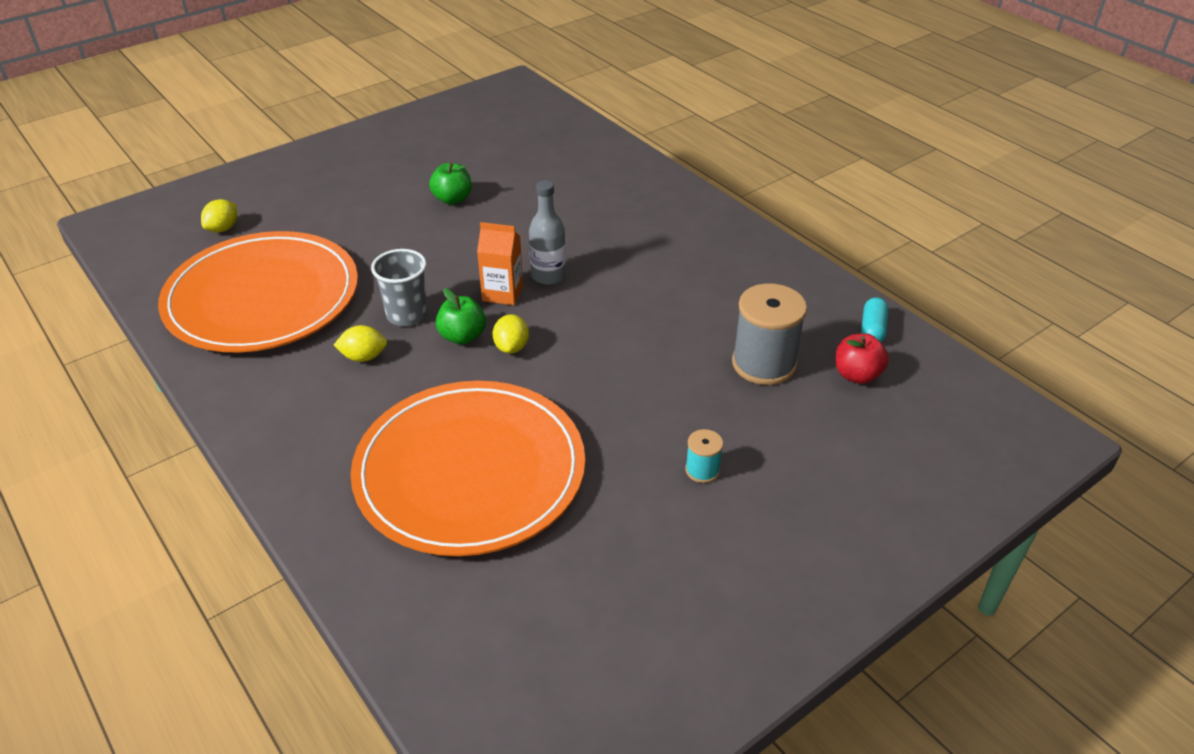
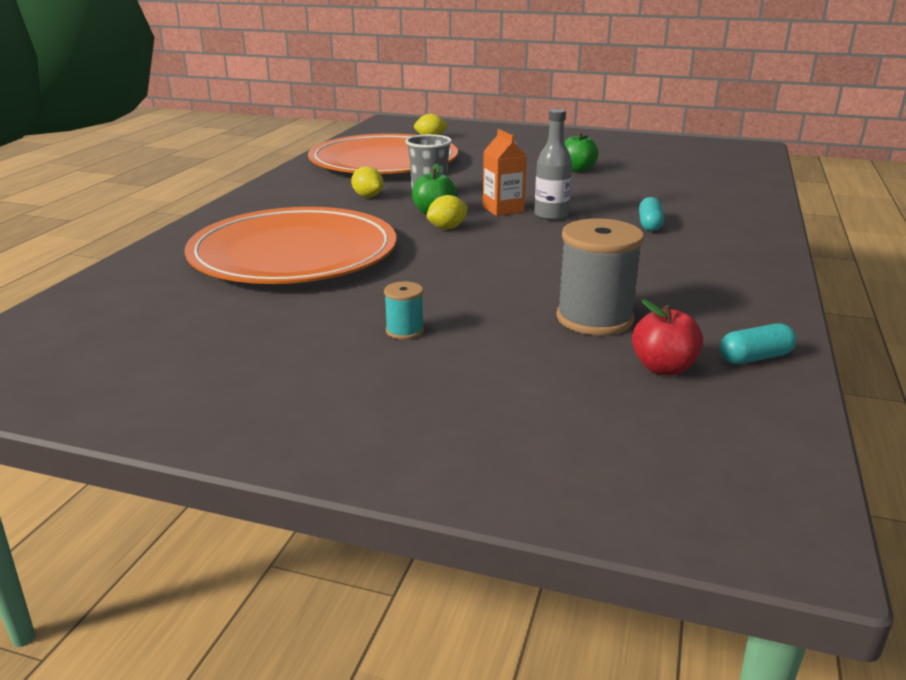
camera: 55 degrees right, 15 degrees down
none -> turquoise capsule [639,197,664,231]

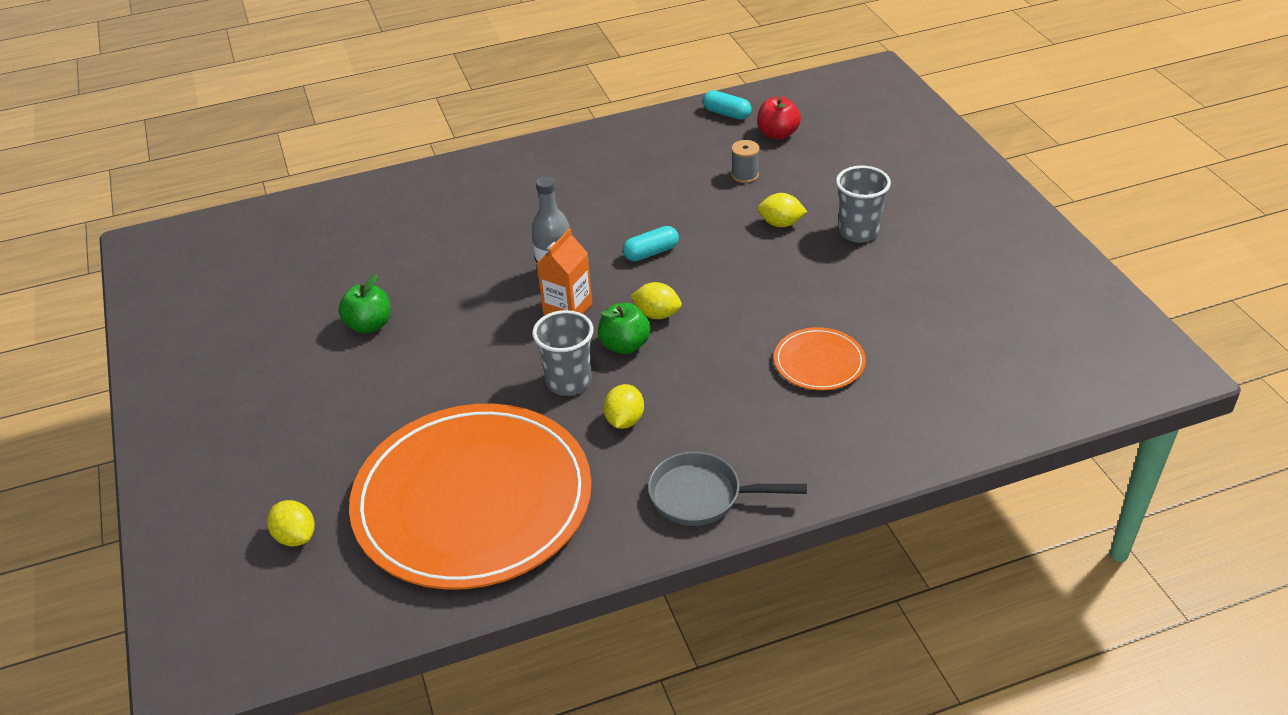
camera: 125 degrees left, 15 degrees up
orange plate [184,207,396,284] -> orange plate [774,327,866,390], size x0.42
turquoise spool [384,281,424,339] -> grey cup [836,166,891,243]
grey spool [557,218,644,335] -> grey spool [731,140,759,183], size x0.48
turquoise capsule [639,197,664,231] -> turquoise capsule moved to [623,226,679,261]
none -> grey pan [648,452,807,526]
none -> yellow lemon [757,193,807,227]

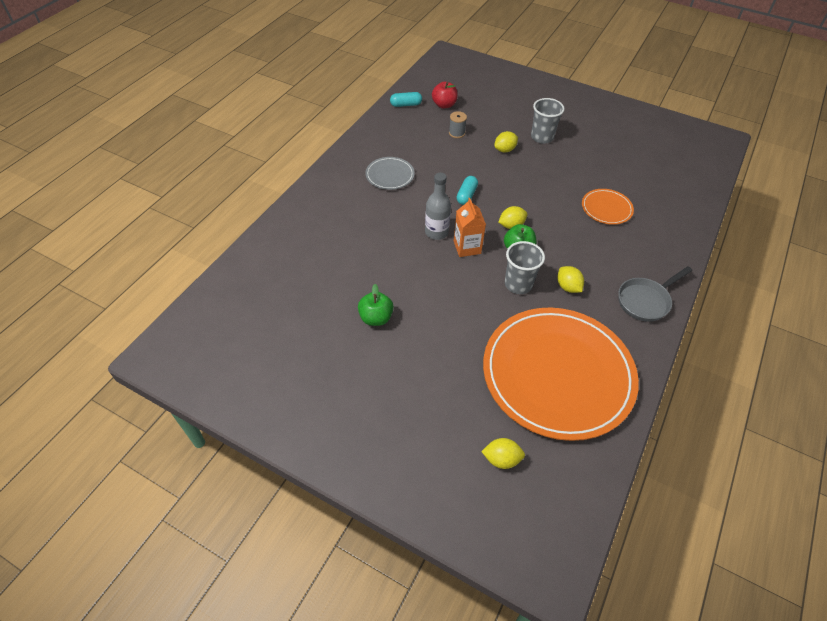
camera: 45 degrees left, 10 degrees up
none -> grey plate [365,157,415,190]

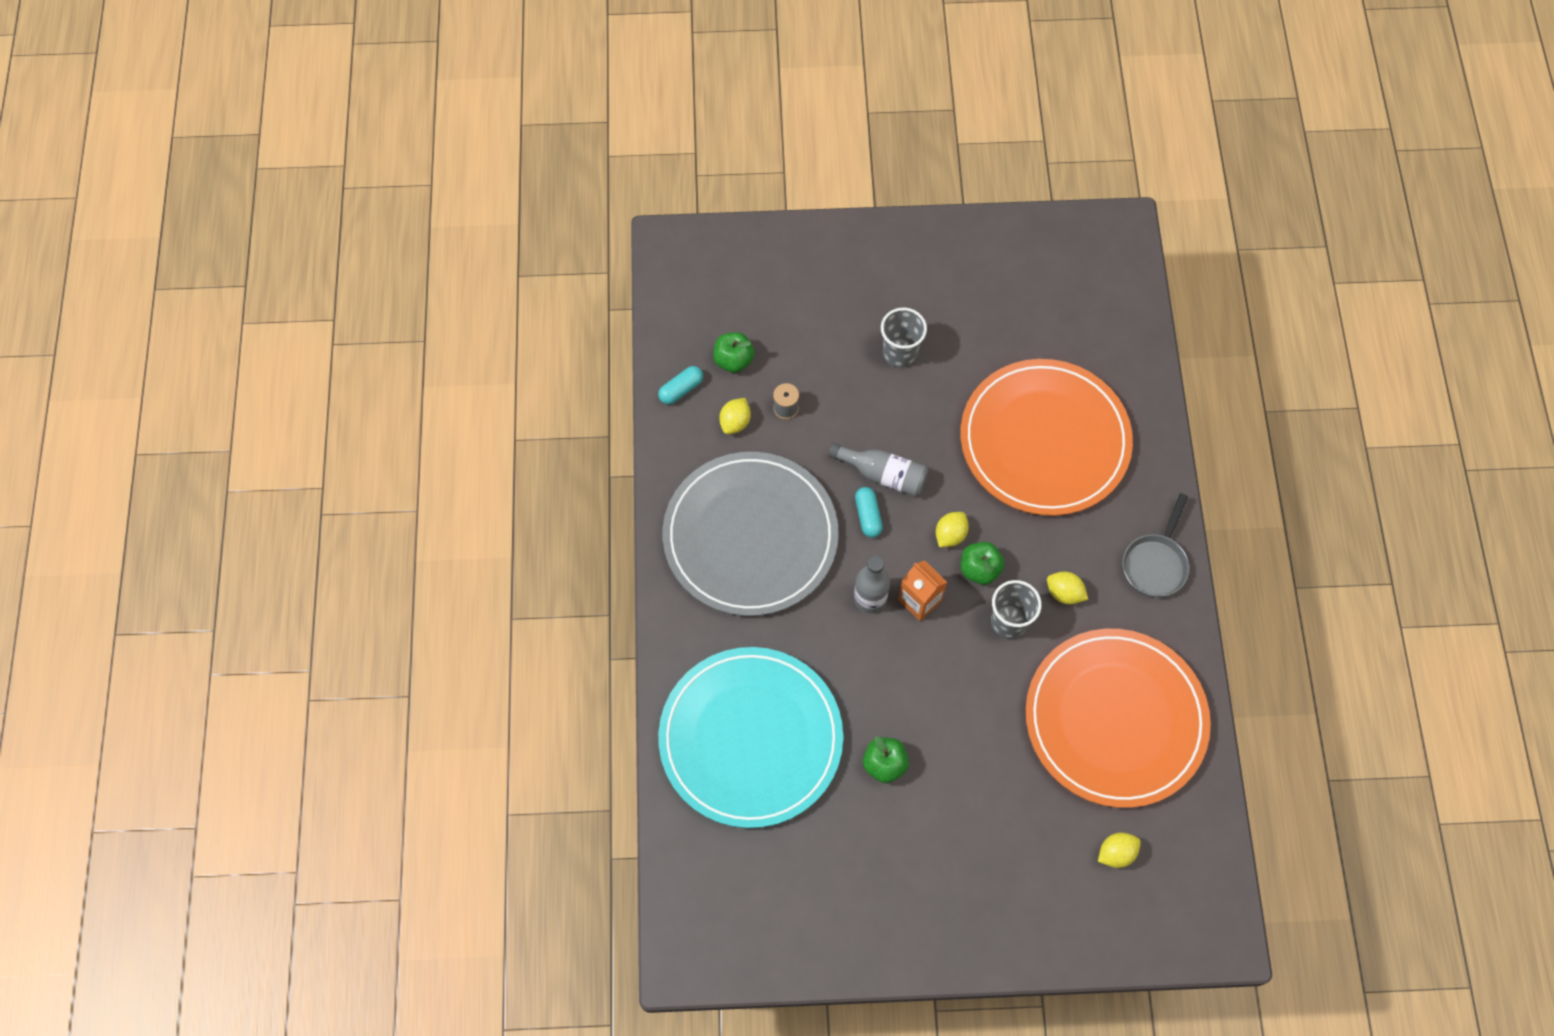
camera: 30 degrees left, 15 degrees up
grey plate [365,157,415,190] -> grey plate [663,452,839,616], size x2.40
red apple [432,82,458,109] -> green apple [713,332,754,373]
yellow lemon [494,131,518,153] -> yellow lemon moved to [719,398,751,434]
orange plate [582,189,634,225] -> orange plate [960,359,1133,516], size x2.40
none -> turquoise plate [658,647,843,828]
none -> grey bottle [829,443,928,497]

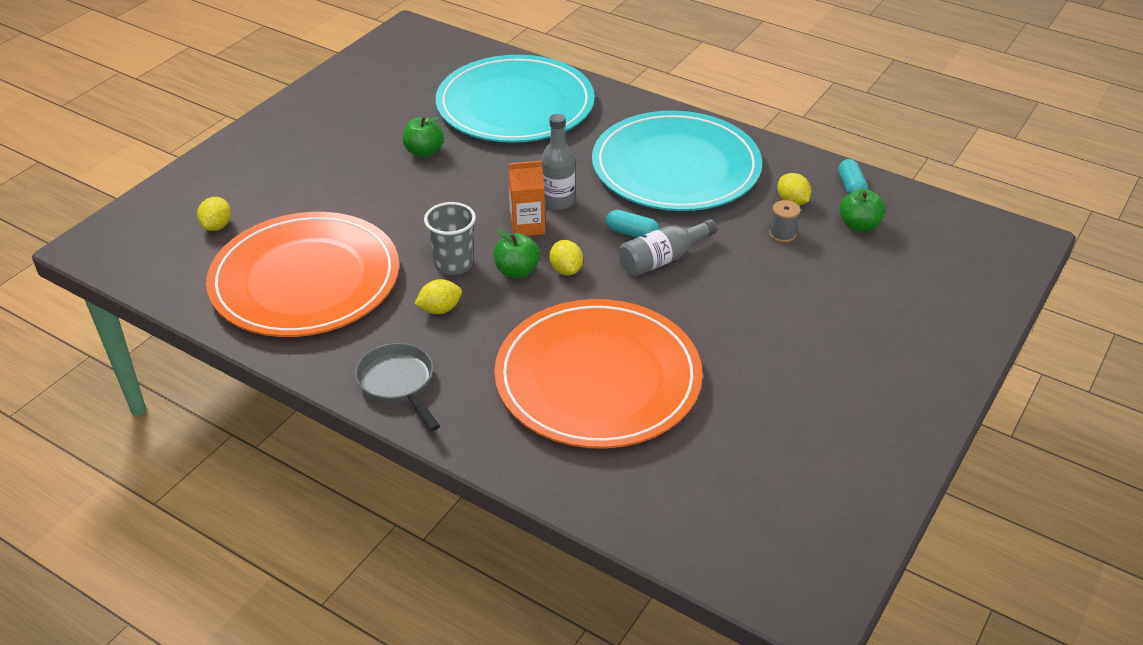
camera: 125 degrees right, 25 degrees down
grey plate [663,452,839,616] -> turquoise plate [592,111,762,211]
grey cup [881,308,927,368] -> none

